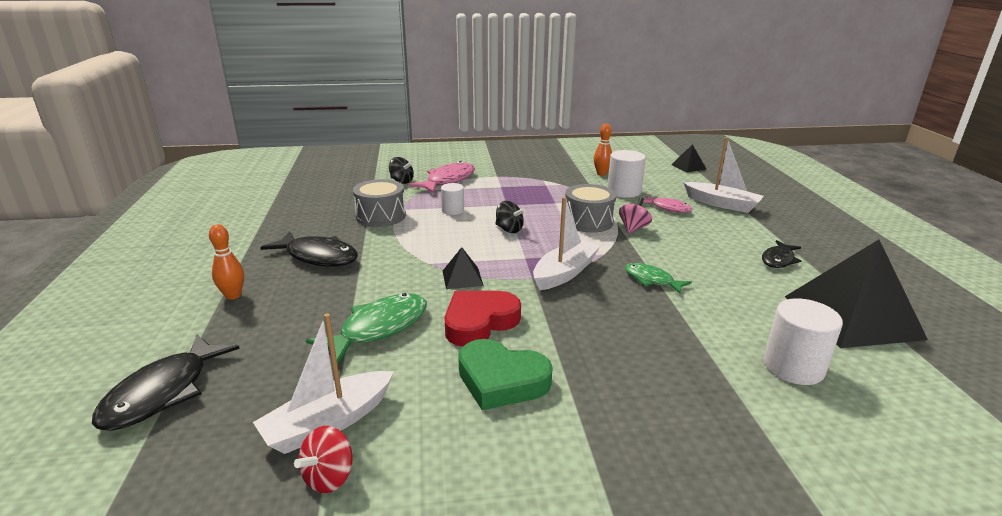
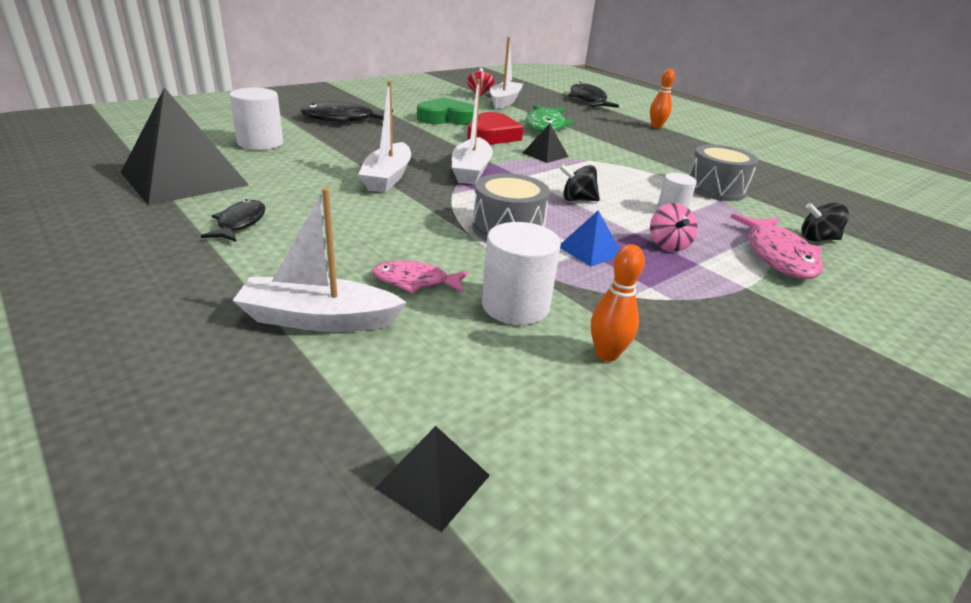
camera: 145 degrees right, 5 degrees up
black fish [260,231,358,267] -> black fish moved to [300,102,393,123]
pink spinning top [619,197,652,234] -> pink spinning top moved to [650,203,698,252]
green fish [625,263,692,294] -> white boat [358,81,411,193]
none -> blue pyramid [560,211,620,267]

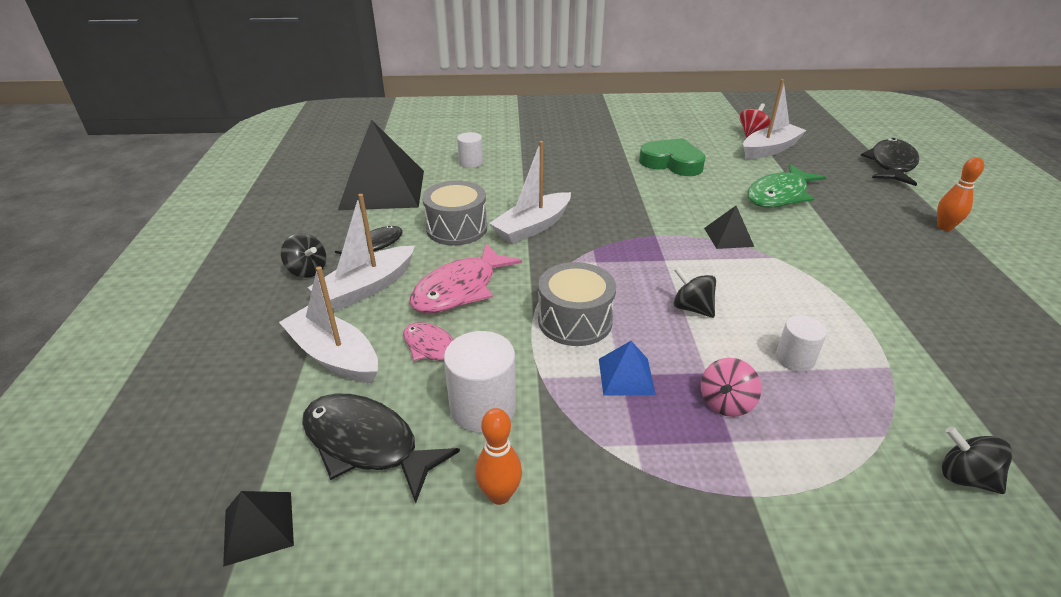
camera: 40 degrees right, 5 degrees up
white cylinder [229,88,283,150] -> white cylinder [457,132,483,168], size x0.62
black fish [300,102,393,123] -> black fish moved to [302,394,460,503]
white boat [452,79,493,185] -> white boat moved to [308,194,415,311]
red heart [467,112,523,145] -> none
grey drum [689,144,758,201] -> grey drum moved to [422,180,487,245]
pink fish [731,214,823,279] -> pink fish moved to [410,243,522,313]
none -> black spinning top [281,233,326,278]

